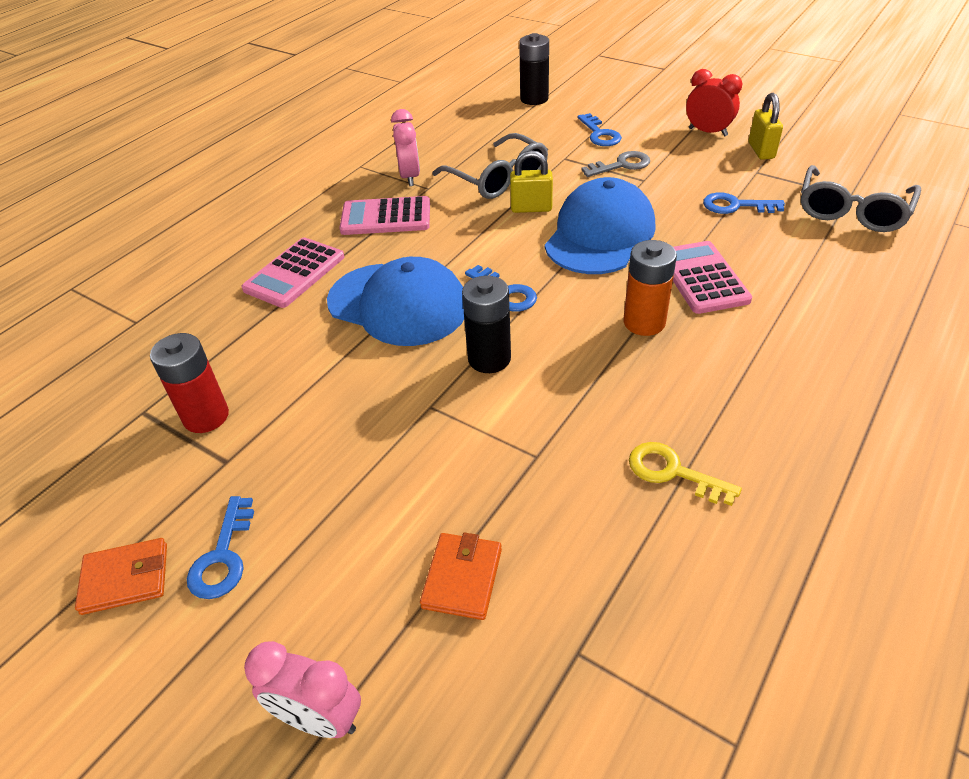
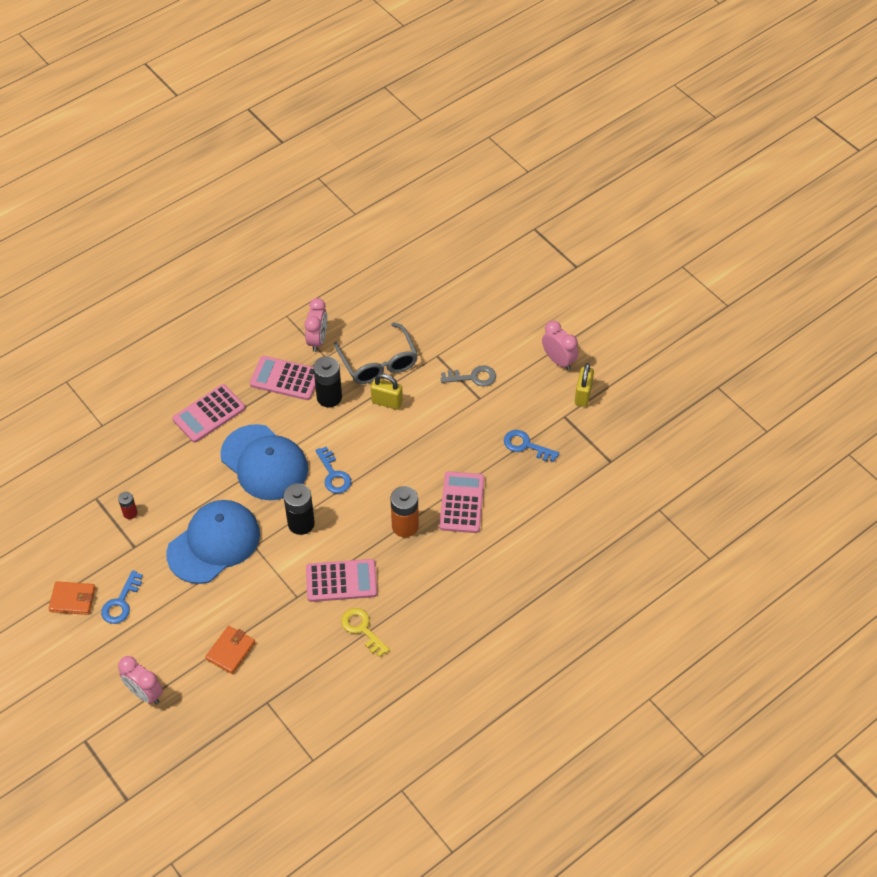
camera: 15 degrees right, 10 degrees up
red battery [150,333,229,433] -> red battery [118,492,138,519], size x0.54
black battery [519,33,549,105] -> black battery moved to [313,356,342,407]
blue cap [545,177,656,274] -> blue cap moved to [166,500,260,584]
blue key [578,113,622,146] -> none
red clock [686,69,742,136] -> pink clock [542,321,578,370]
grey glasses [801,165,921,232] -> none
none -> pink calculator [306,559,377,602]

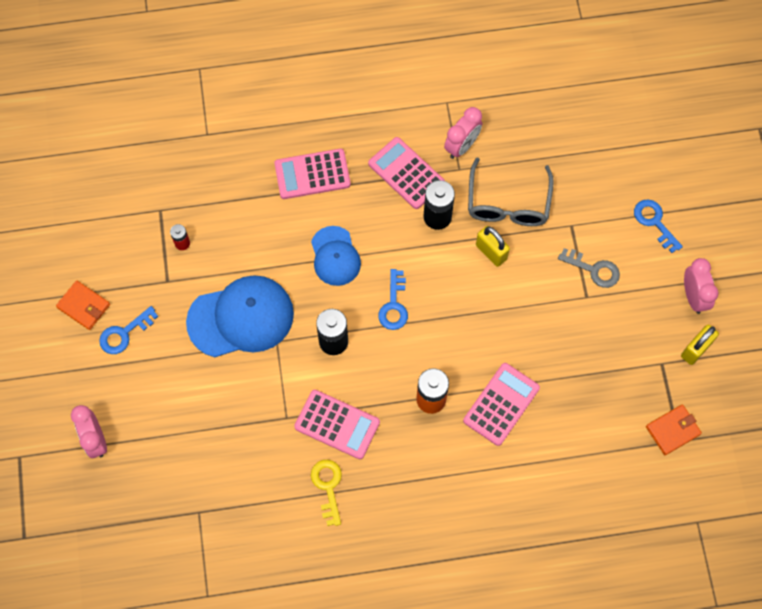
camera: 30 degrees right, 15 degrees up
orange wallet [205,626,255,674] -> orange wallet moved to [646,404,702,455]
blue cap [220,424,308,500] -> blue cap [311,226,361,286], size x0.60
blue key [504,430,559,462] -> blue key moved to [634,200,683,253]

